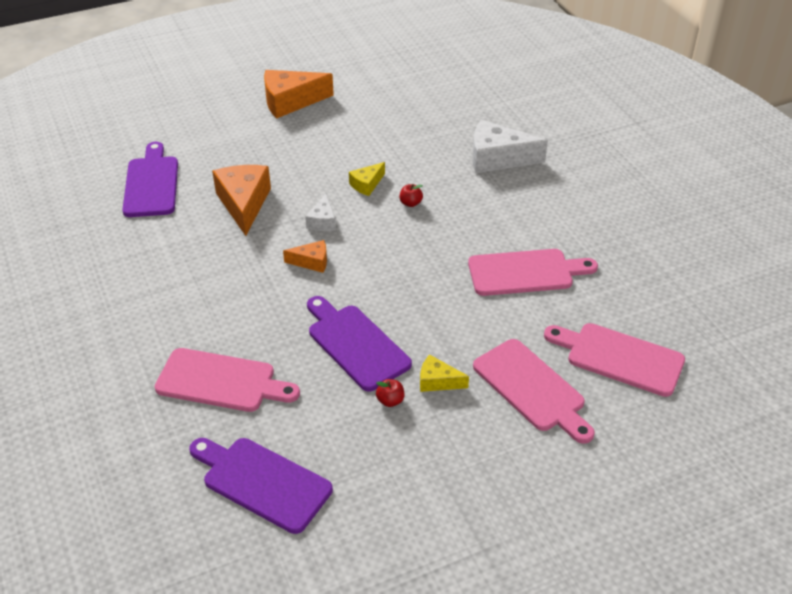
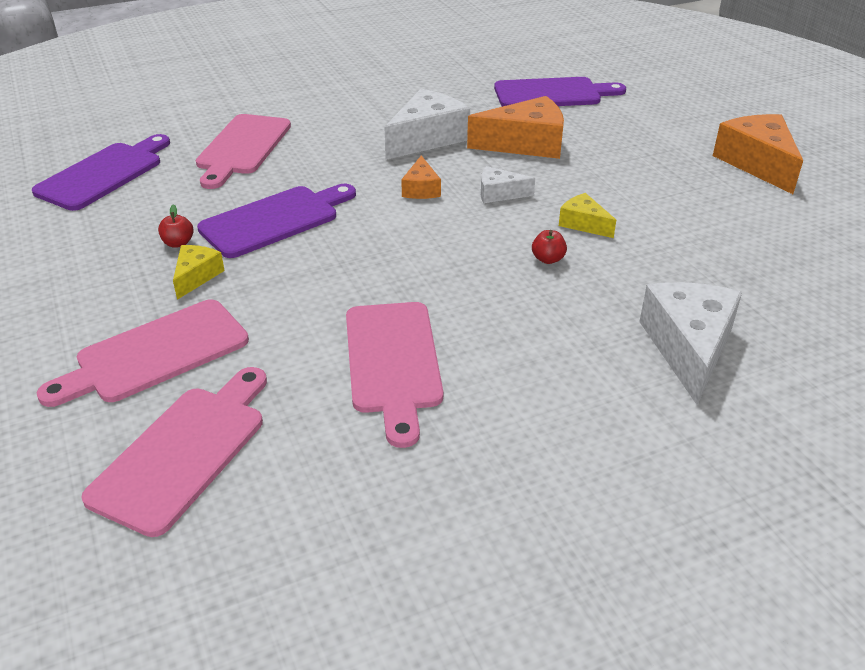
camera: 90 degrees right, 5 degrees down
none -> white cheese [384,89,470,160]

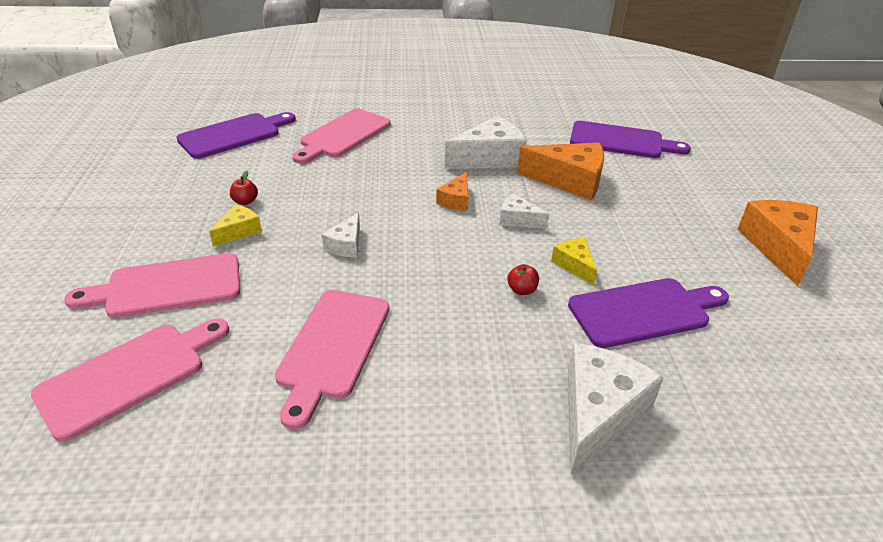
camera: 20 degrees right, 0 degrees up
purple cutting board [197,184,356,258] -> purple cutting board moved to [568,278,729,348]
none -> white cheese [322,213,360,257]

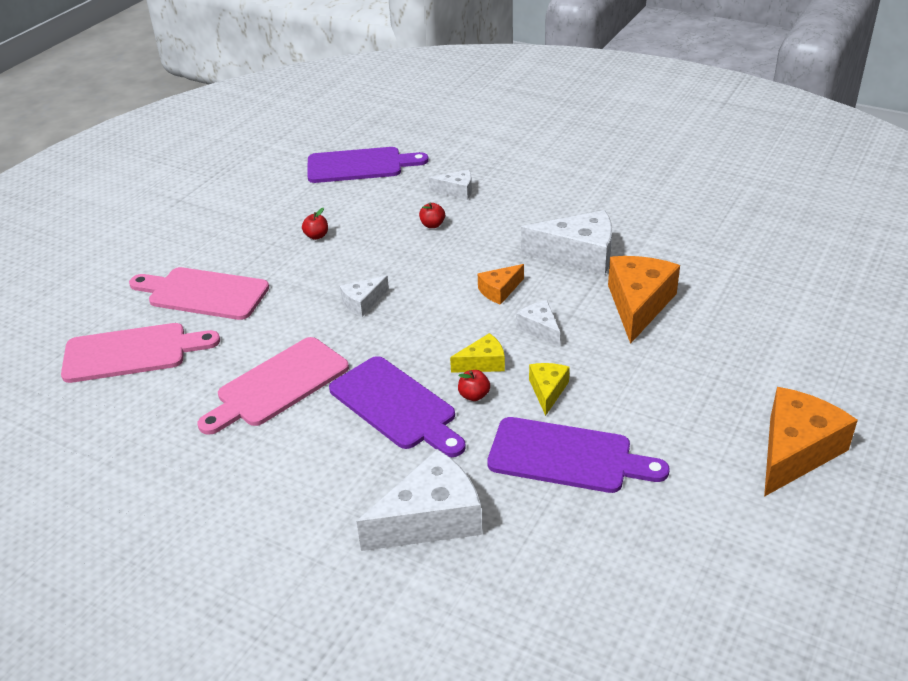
camera: 35 degrees right, 0 degrees up
yellow cheese [209,204,262,247] -> yellow cheese moved to [450,333,505,373]
pink cutting board [292,109,391,164] -> white cheese [429,170,472,200]
orange cheese [517,143,604,200] -> orange cheese turned 120 degrees counterclockwise [608,256,680,344]
purple cutting board [570,121,691,158] -> purple cutting board moved to [329,356,466,457]
none -> red apple [419,203,445,228]

